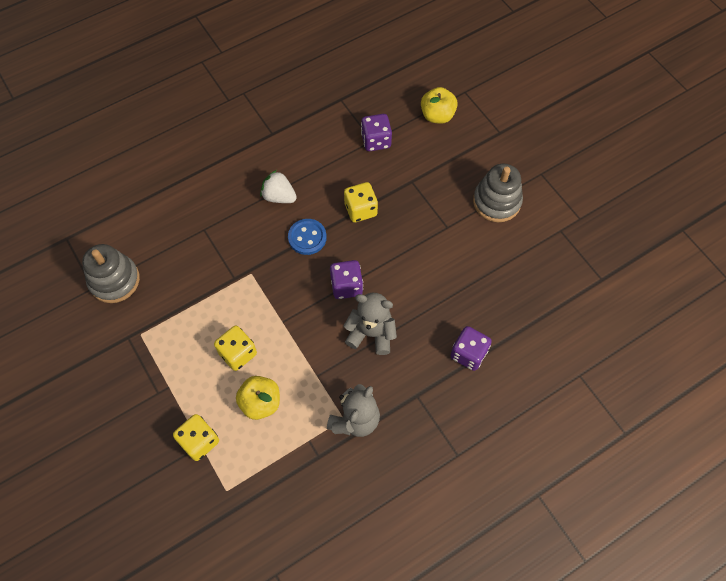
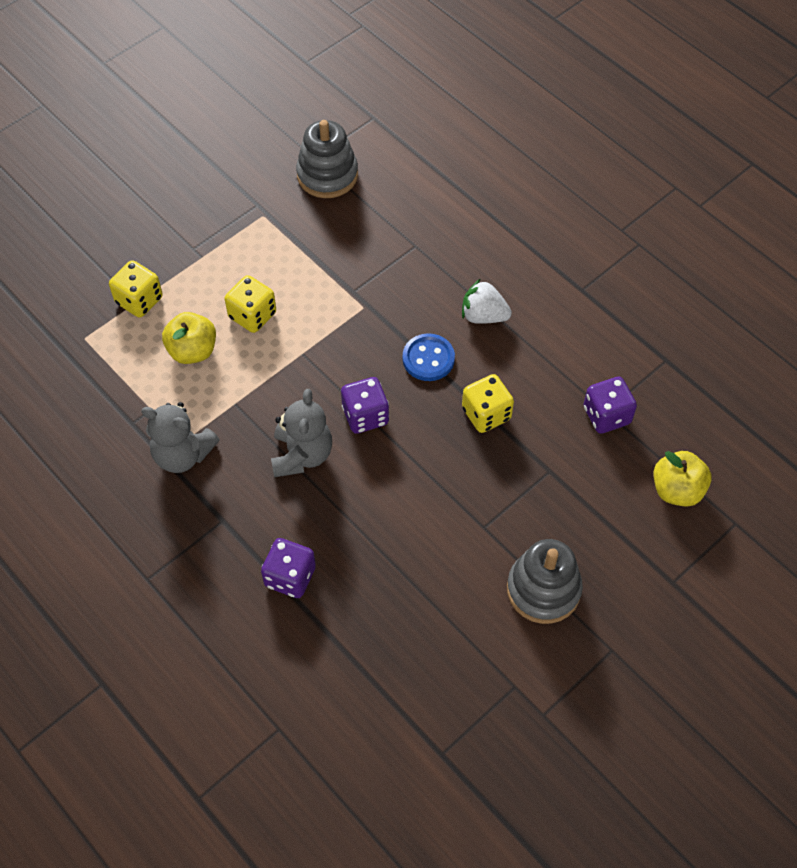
camera: 80 degrees right, 5 degrees down
white strawberry [260,170,297,203] -> white strawberry turned 90 degrees counterclockwise [462,279,512,324]

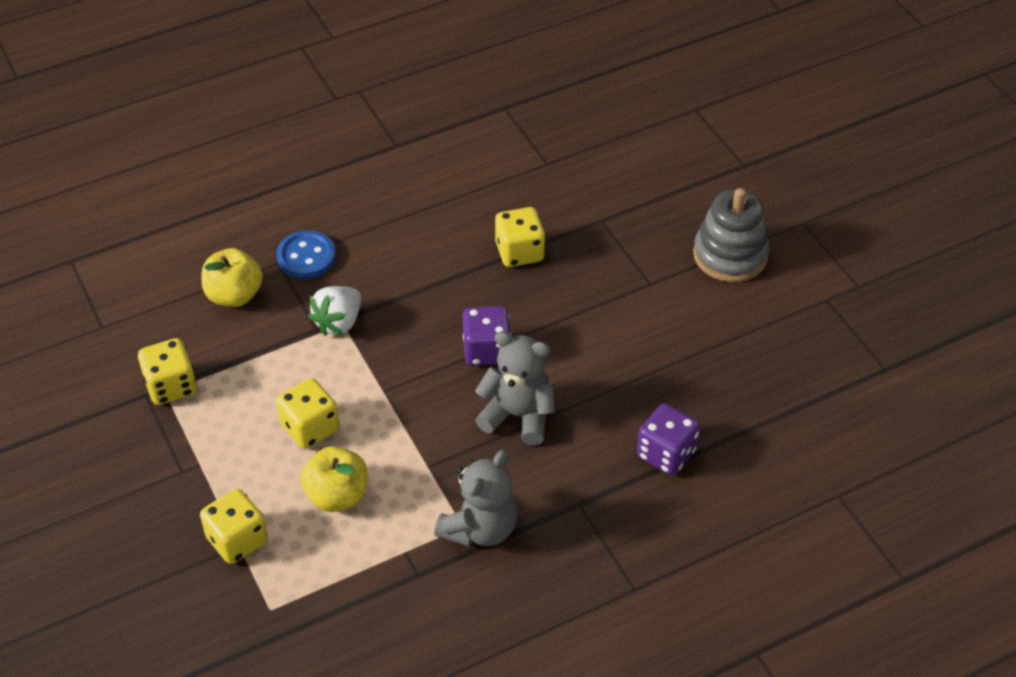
camera: 75 degrees left, 10 degrees down
grey stacking toy [296,120,358,198] -> none
blue button [403,333,455,381] -> blue button moved to [277,231,336,279]
white strawberry [462,279,512,324] -> white strawberry moved to [308,286,361,336]
purple dice [583,377,637,434] -> none
yellow apple [653,451,712,507] -> yellow apple moved to [202,248,263,307]
none -> yellow dice [138,338,197,405]

